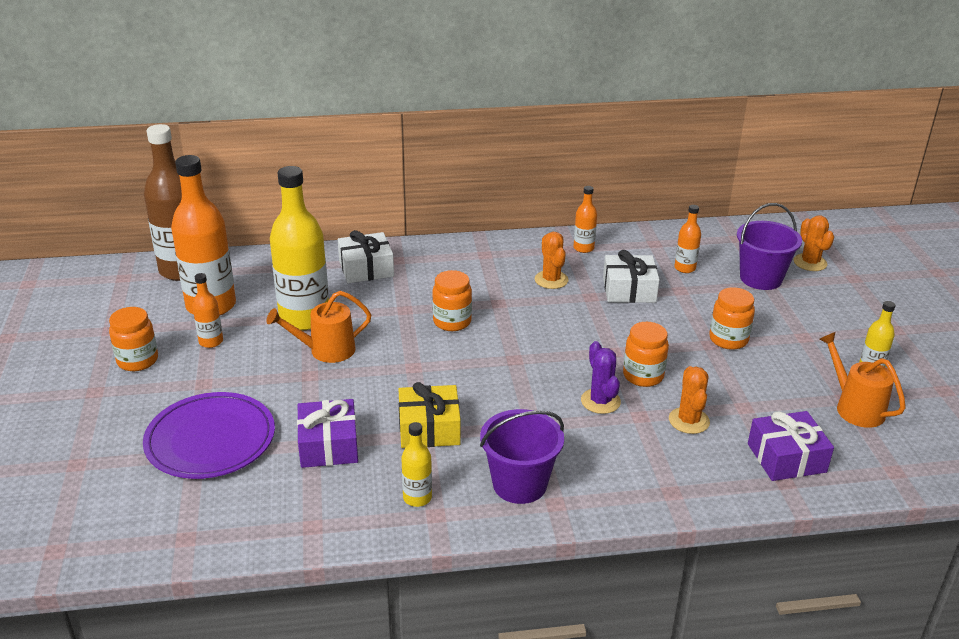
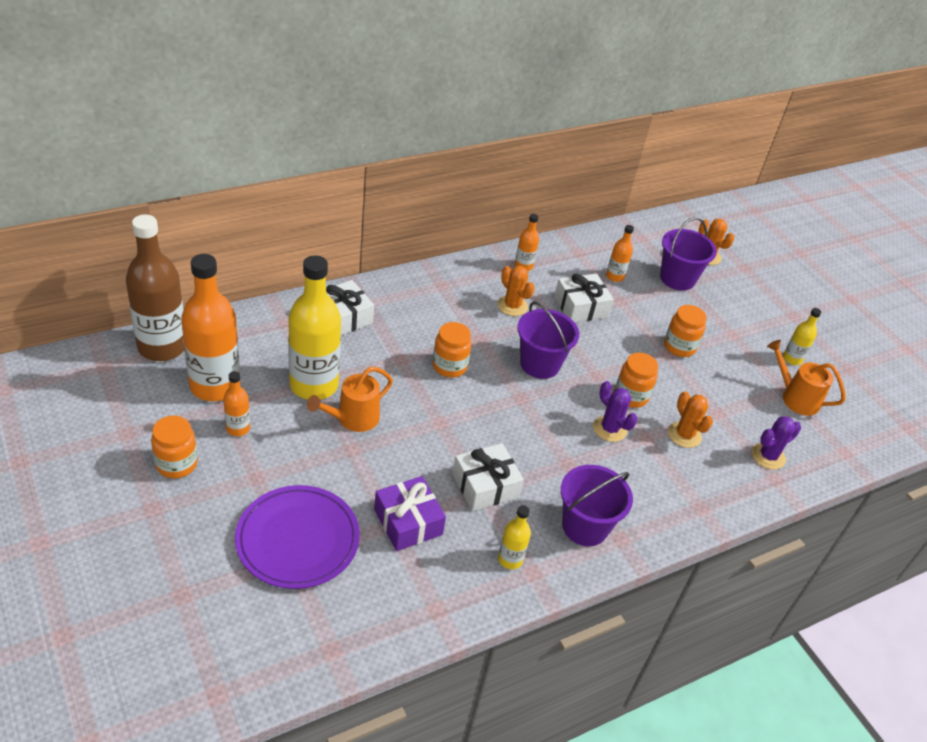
camera: 25 degrees left, 10 degrees up
yellow gift [399,382,461,448] -> white gift [452,443,524,511]
purple gift [748,411,834,481] -> purple cactus [752,416,801,470]
none -> purple bucket [517,301,579,379]

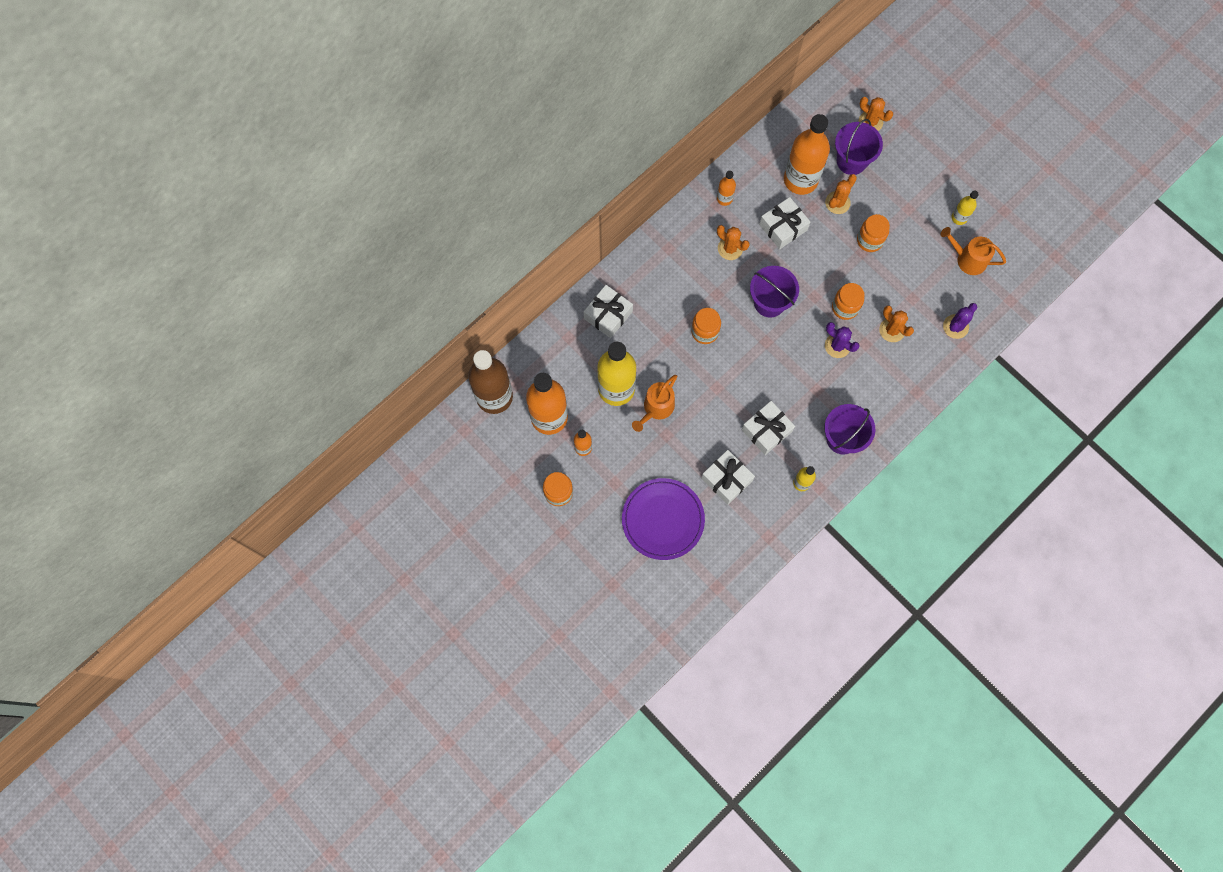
camera: 10 degrees left, 30 degrees up
purple gift [374,476,446,551] -> white gift [701,450,755,505]
orange bottle [606,225,634,282] -> orange bottle [784,114,830,195], size x2.16
none -> orange cactus [825,174,857,214]

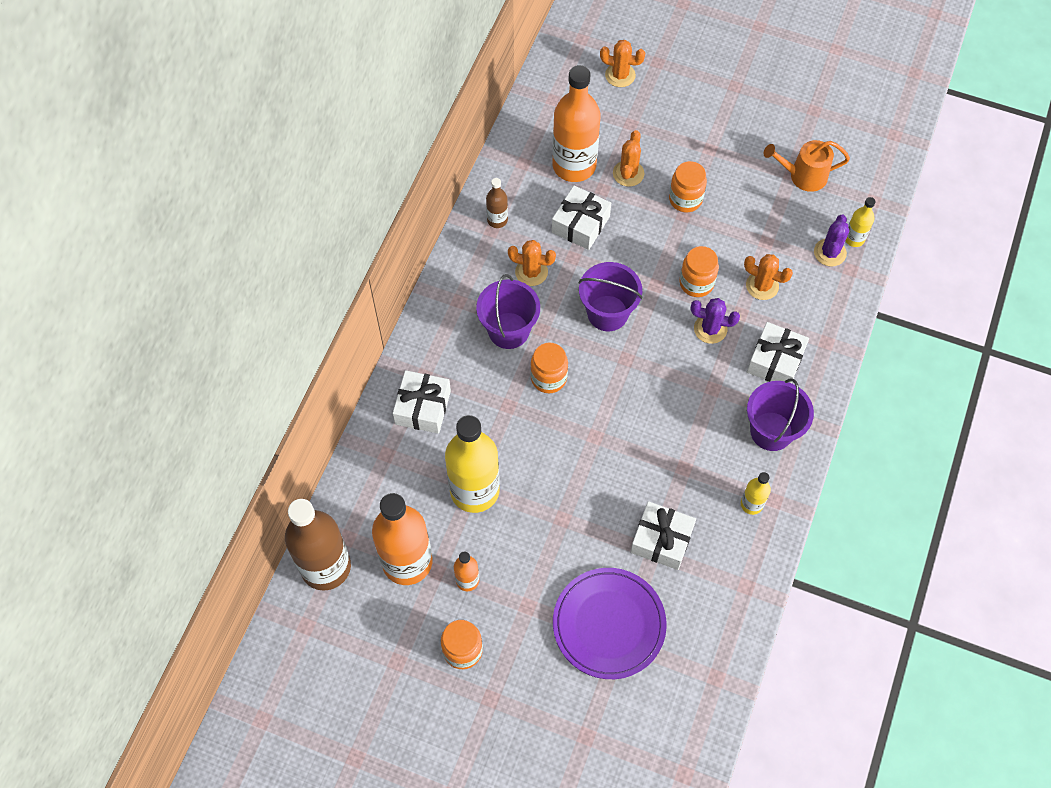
camera: 25 degrees left, 10 degrees down
orange watering can [632,375,677,432] -> none
orange bottle [717,171,736,206] -> brown bottle [486,178,508,228]
white gift [742,401,795,455] -> white gift moved to [747,322,809,383]
purple bucket [835,119,883,175] -> purple bucket moved to [476,274,540,349]
yellow bottle [952,191,979,225] -> yellow bottle moved to [846,197,875,247]

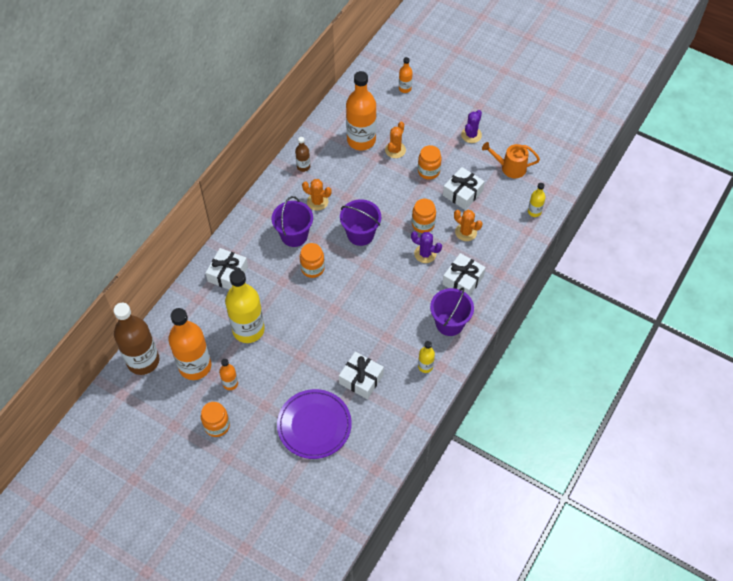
camera: 10 degrees right, 5 degrees down
white gift [552,185,611,250] -> white gift moved to [443,167,485,210]
orange cactus [600,40,645,87] -> orange bottle [399,57,413,93]
purple cactus [814,214,849,267] -> purple cactus moved to [461,110,482,143]

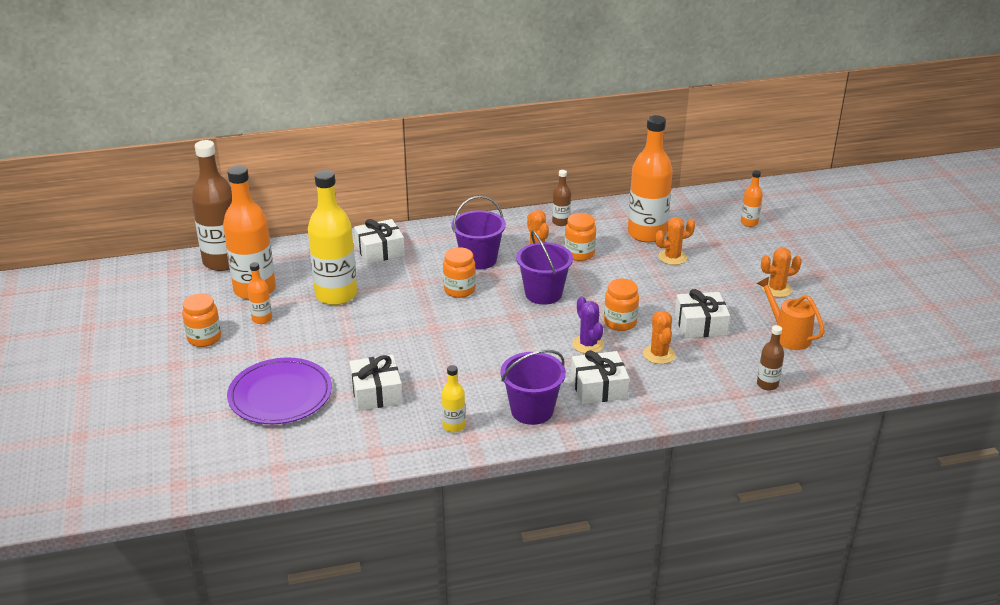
camera: 45 degrees right, 25 degrees down
orange jar [418,145,442,180] -> orange jar moved to [565,213,596,261]
purple cactus [461,110,482,143] -> orange cactus [761,247,802,297]
yellow bottle [528,183,546,217] -> brown bottle [757,325,784,391]

